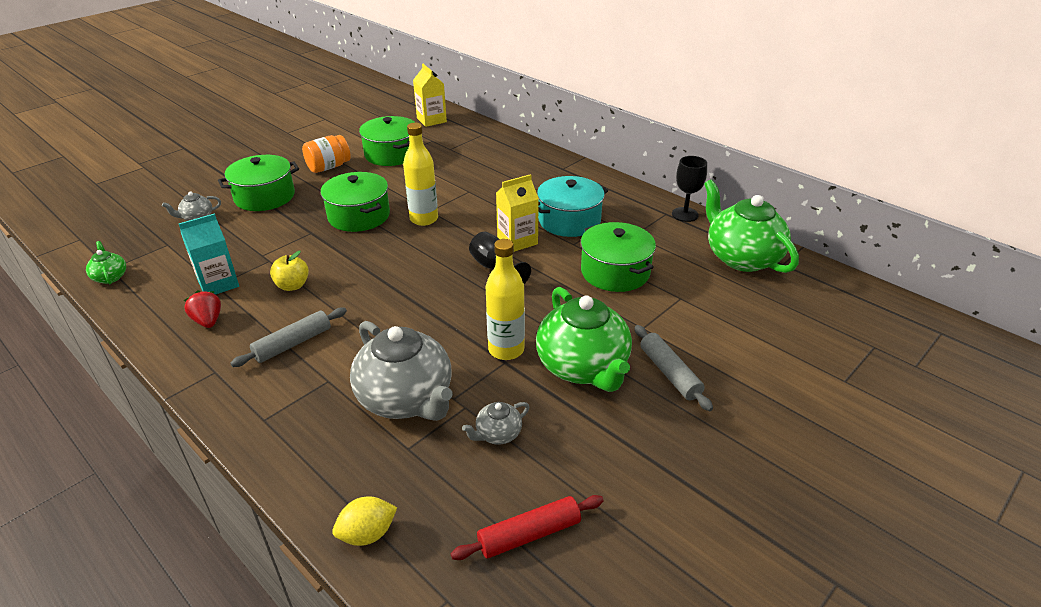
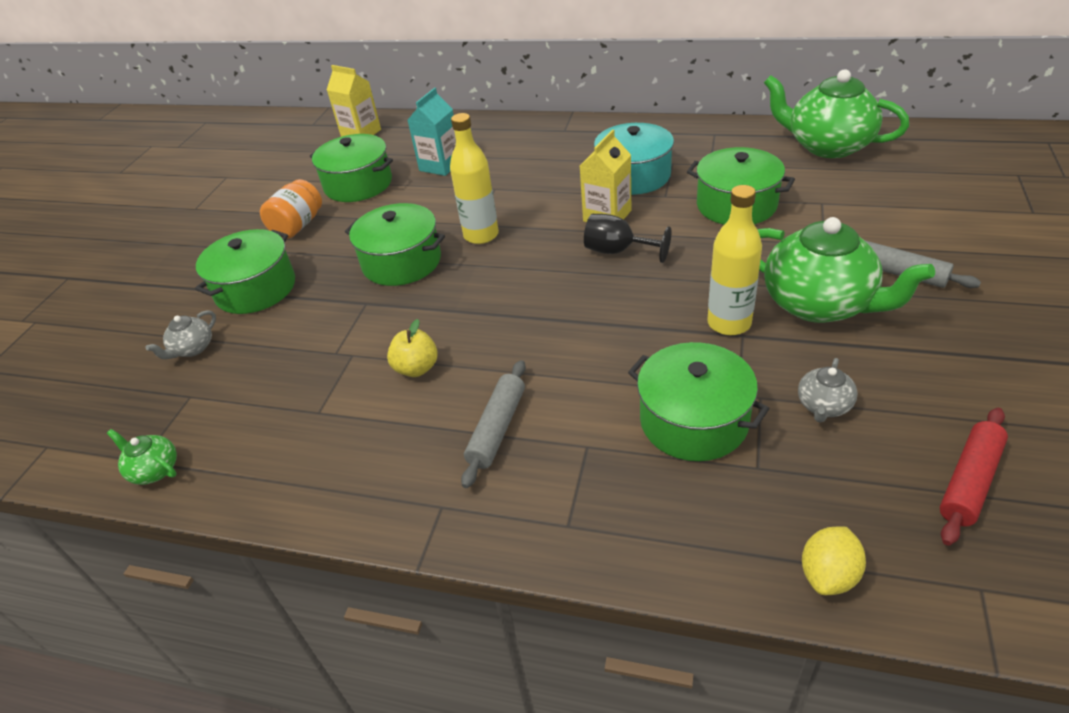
camera: 25 degrees left, 5 degrees up
turquoise carton [179,213,239,295] -> turquoise carton moved to [408,88,456,176]
red strawberry [184,290,221,328] -> none
grey teapot [350,321,453,421] -> green pot [628,342,770,461]
black goblet [672,156,707,222] -> none

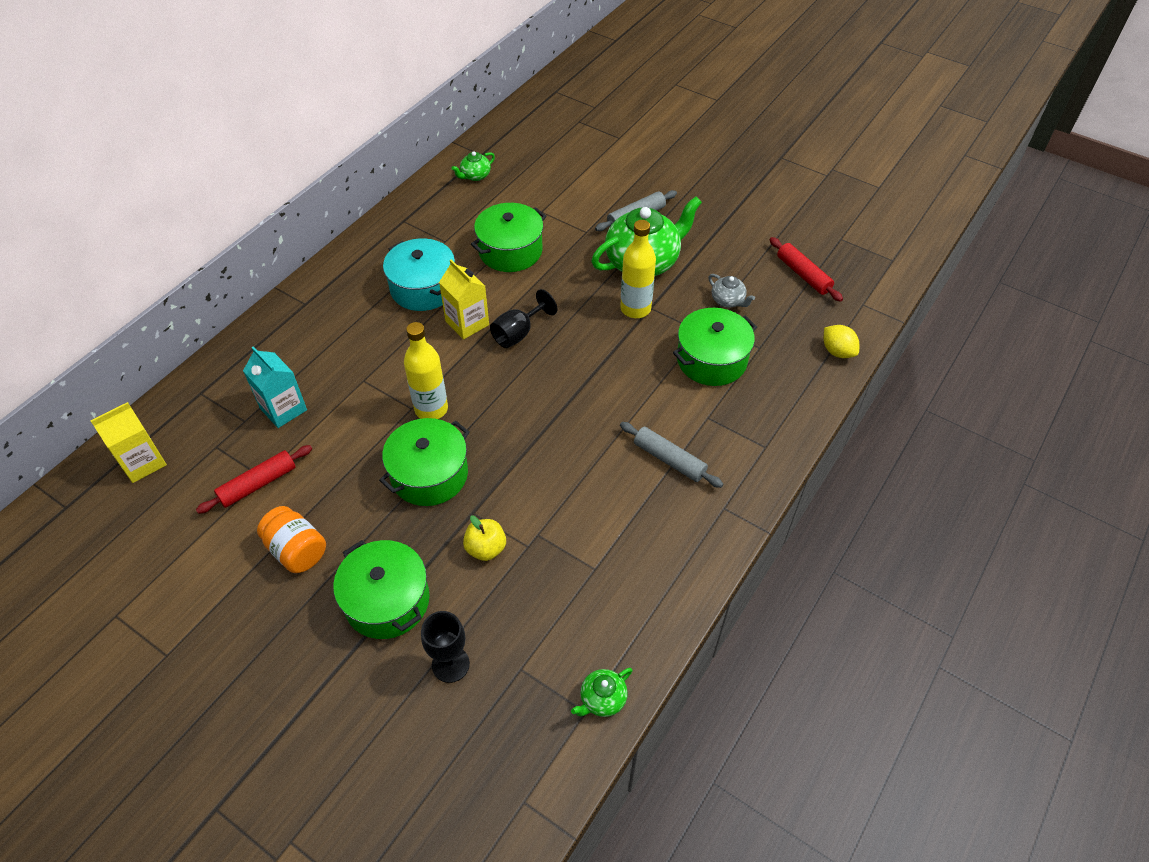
camera: 75 degrees left, 10 degrees up
grey teapot [146,310,216,359] -> black goblet [421,611,470,683]
green pot [310,134,393,202] -> red rolling pin [196,445,312,514]
yellow apple [387,319,438,377] -> yellow apple moved to [463,516,506,561]
green teapot [764,69,909,158] -> green teapot [451,151,495,181], size x0.45

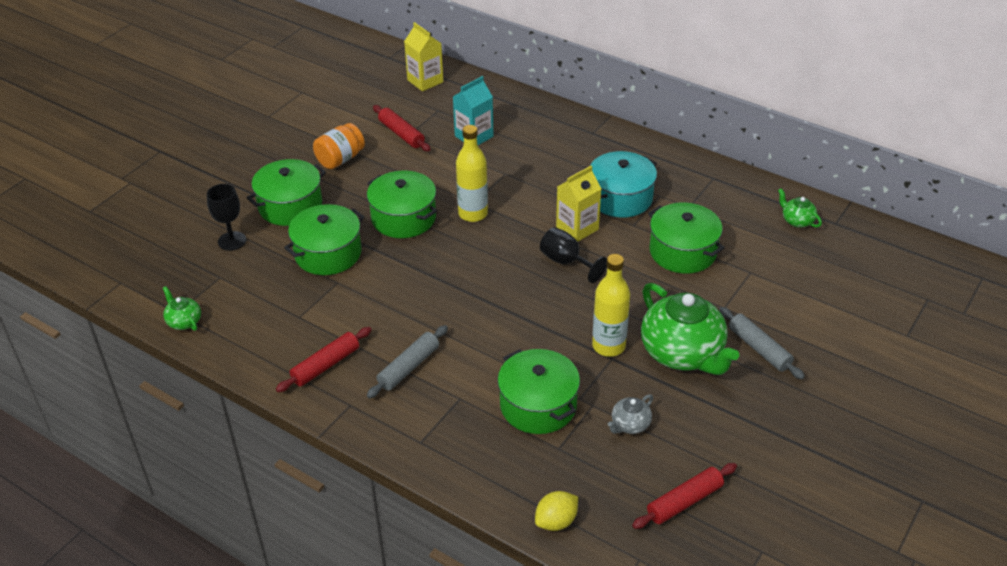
camera: 90 degrees right, 10 degrees down
yellow apple [463,516,506,561] -> green pot [284,204,365,275]
none -> red rolling pin [276,327,372,392]

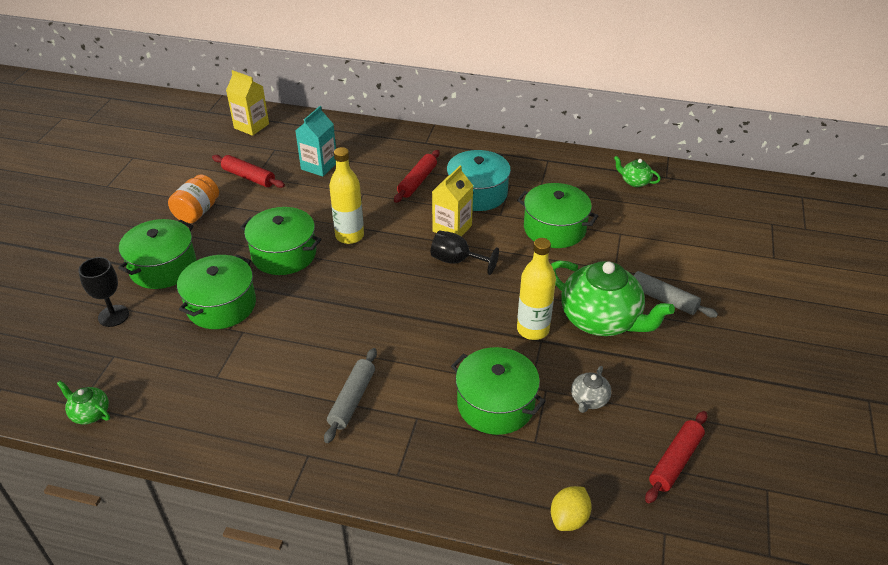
camera: 20 degrees left, 0 degrees up
red rolling pin [276,327,372,392] -> red rolling pin moved to [394,150,440,203]

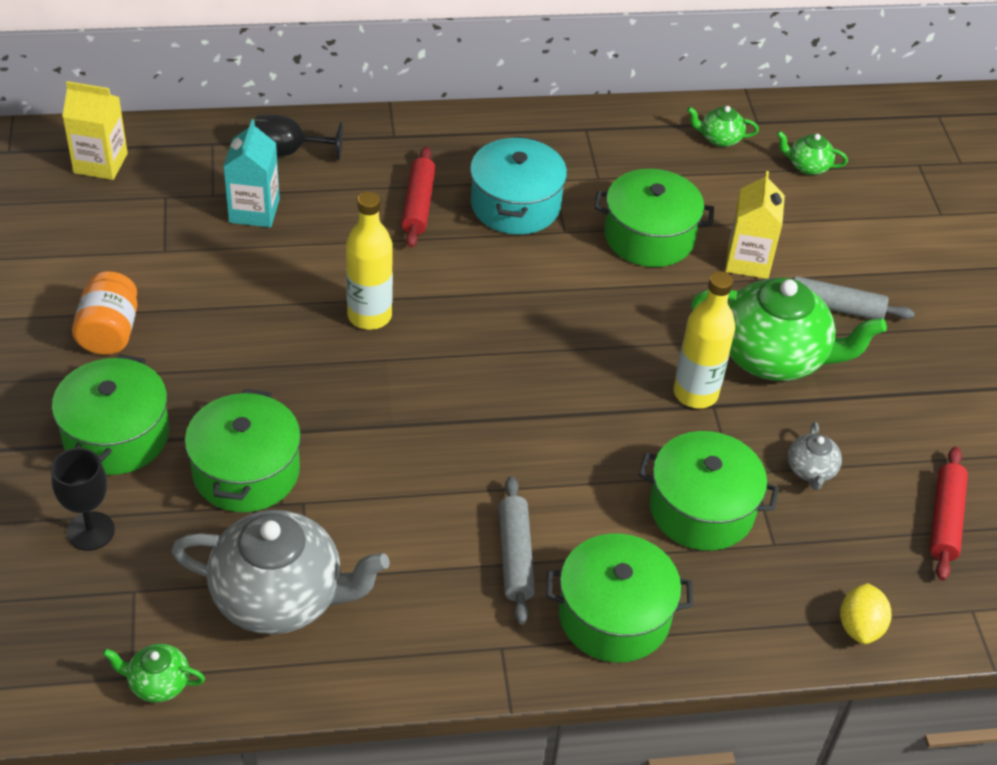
camera: 25 degrees left, 5 degrees up
red rolling pin [212,155,285,188] -> none
green pot [240,207,321,275] -> green pot moved to [546,534,693,663]
black goblet [431,231,499,275] -> black goblet moved to [255,115,343,160]
yellow carton [432,166,473,237] -> yellow carton moved to [725,171,785,279]
none -> grey teapot [171,510,390,634]
none -> green teapot [777,131,848,175]

